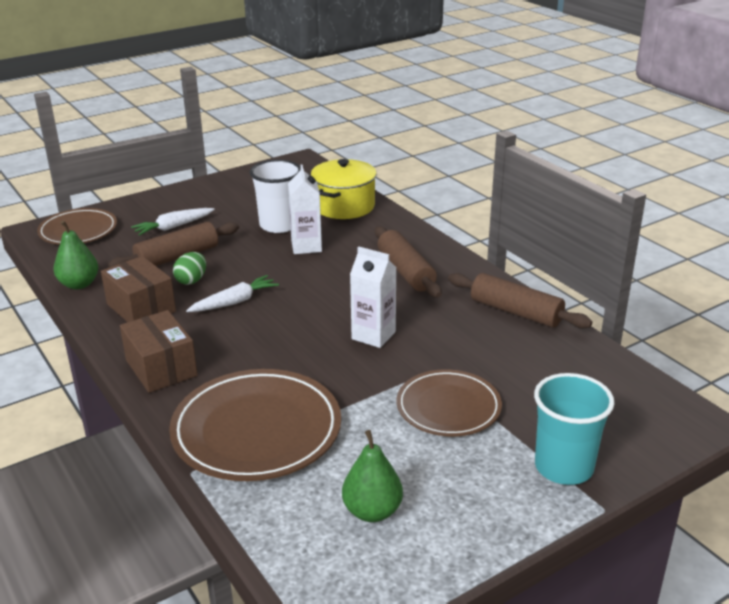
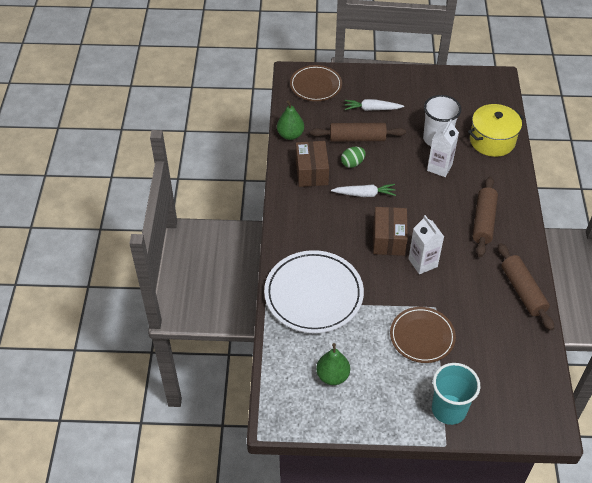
camera: 35 degrees right, 20 degrees up
brown box [120,310,197,393] -> brown box moved to [373,207,408,256]
brown plate [169,369,341,481] -> white plate [264,250,364,333]

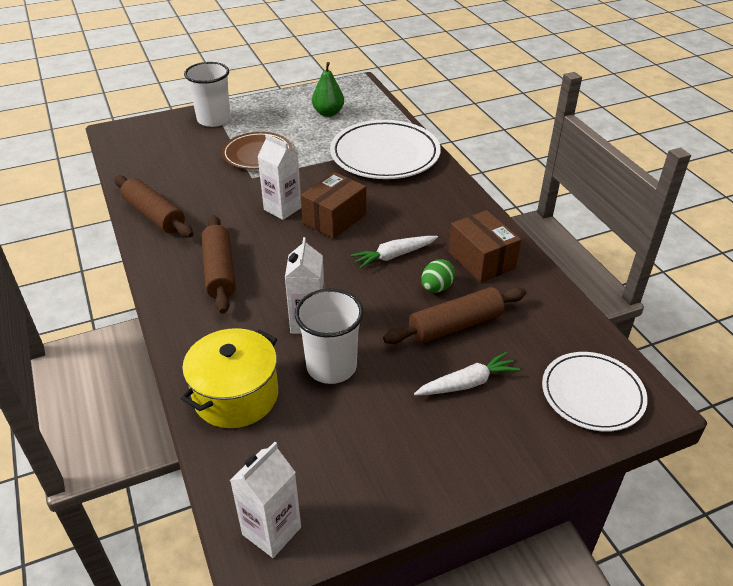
camera: 155 degrees right, 10 degrees down
green pear [277,101,304,140] -> none
brown plate [290,65,342,101] -> white plate [542,352,648,432]
brown box [373,207,408,256] -> brown box turned 60 degrees clockwise [300,172,366,239]
turquoise cup [432,363,480,425] -> white cup [184,62,231,127]
none -> white carton [230,442,301,558]

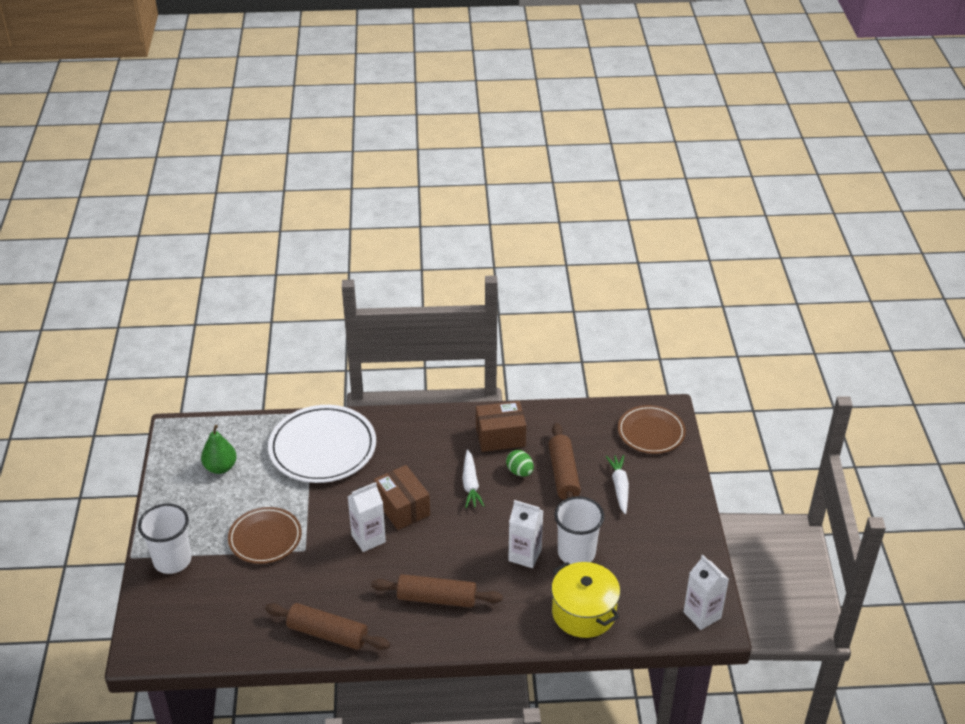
camera: 70 degrees left, 0 degrees up
brown rolling pin [114,175,193,238] -> brown rolling pin turned 45 degrees clockwise [265,603,390,650]
white plate [542,352,648,432] -> brown plate [618,405,686,454]

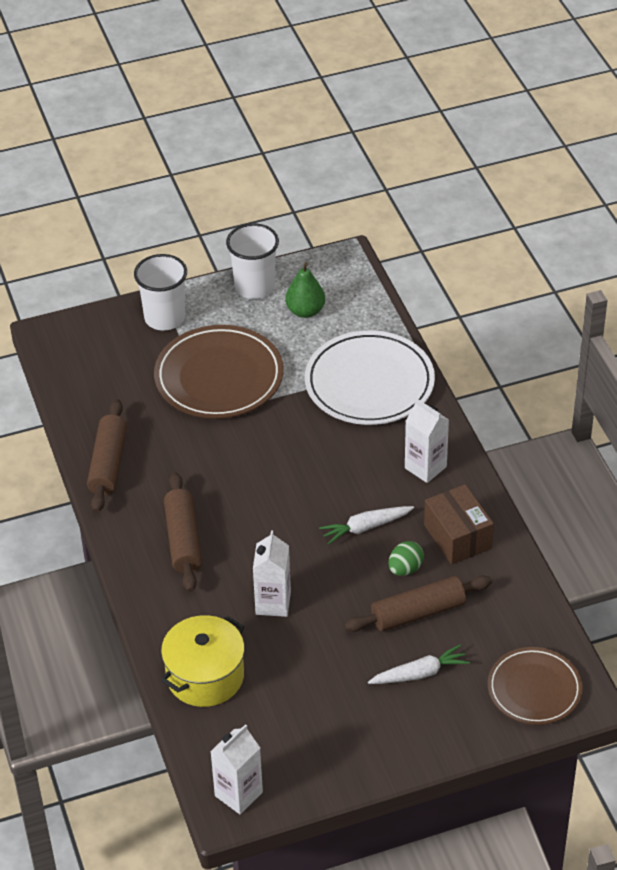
camera: 75 degrees right, 5 degrees up
brown plate [228,507,302,564] -> brown plate [154,325,284,419], size x1.57
white carton [348,482,386,552] -> white carton moved to [405,398,449,483]
brown box [374,465,430,530] -> none
white cup [555,496,604,564] -> white cup moved to [226,223,279,299]

